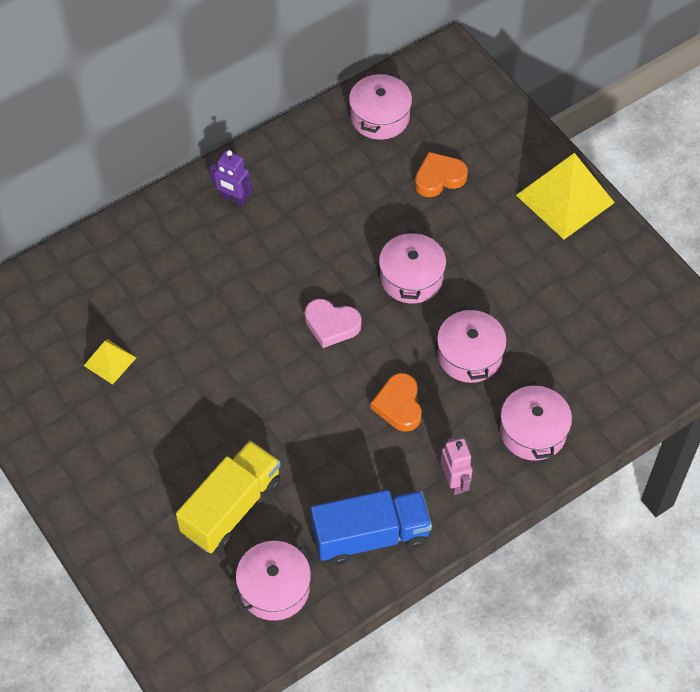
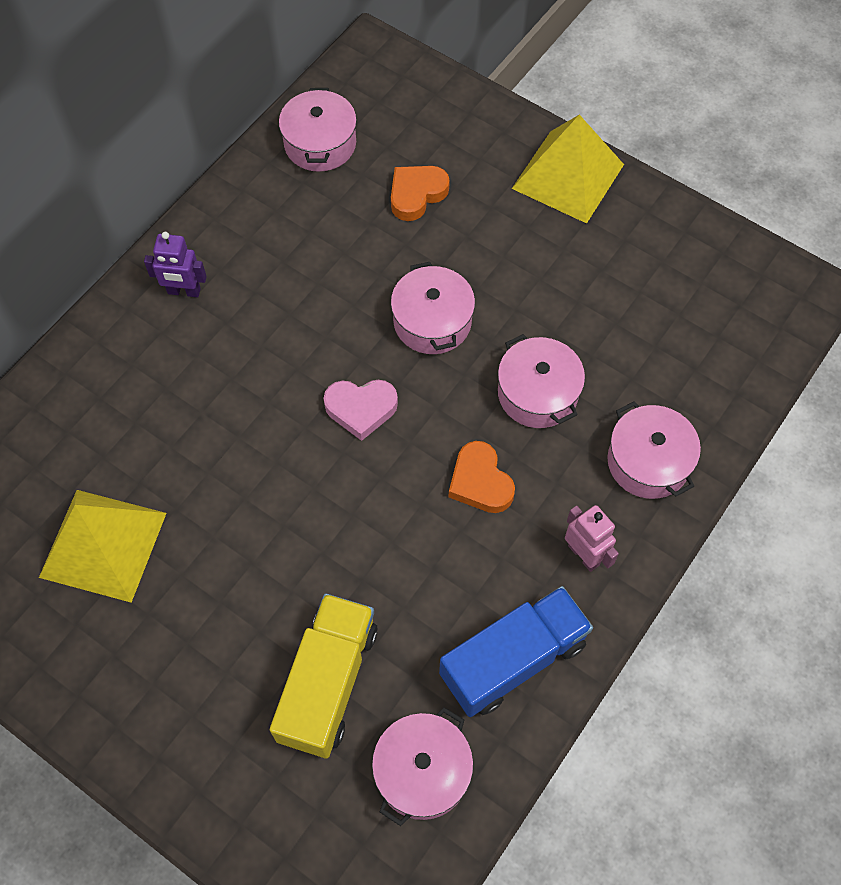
camera: 20 degrees left, 5 degrees up
yellow pyramid [84,339,136,385] -> yellow pyramid [39,490,167,603], size x1.97

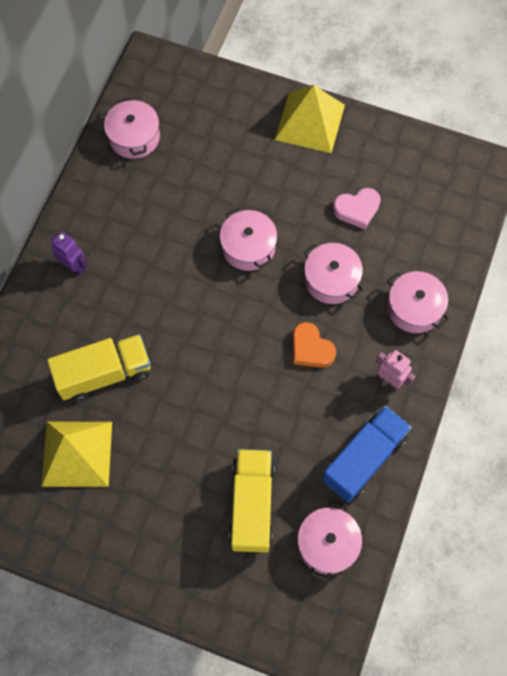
camera: 15 degrees left, 5 degrees up
purple robot [144,232,207,297] -> purple robot turned 135 degrees counterclockwise [51,232,88,275]
pink heart [323,380,398,441] -> pink heart moved to [333,188,381,229]
orange heart [391,166,450,221] -> none
none -> yellow truck [47,334,151,402]

